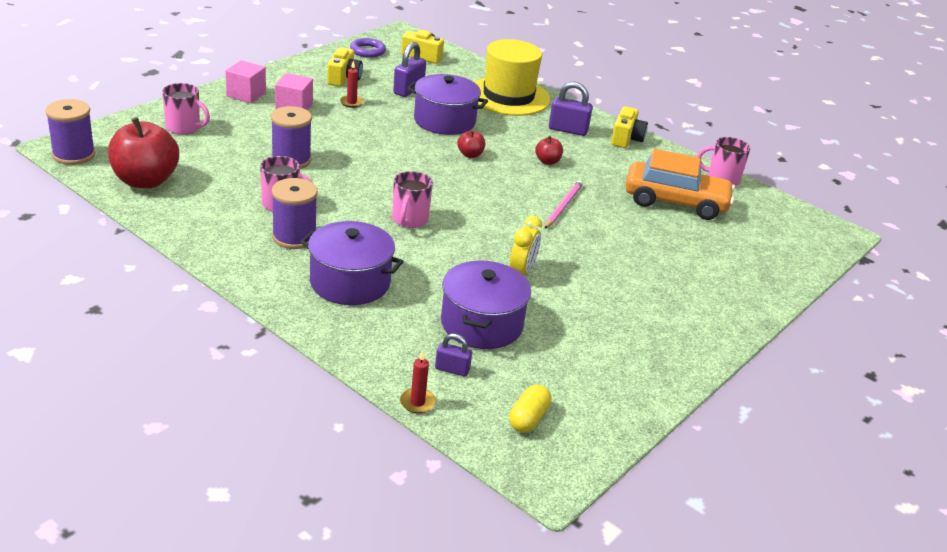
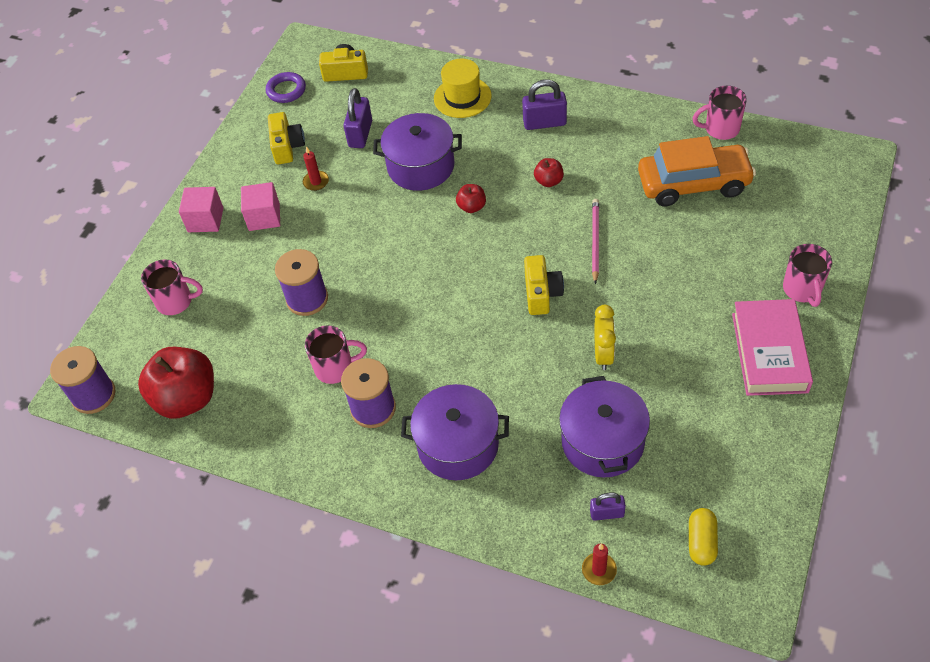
camera: 10 degrees left, 20 degrees up
pink mug [392,171,433,228] -> pink mug moved to [783,244,832,307]
yellow hat [475,39,550,116] -> yellow hat [434,59,492,118], size x0.63
yellow camera [611,106,648,148] -> yellow camera moved to [524,255,564,315]
none -> pink book [732,299,813,396]

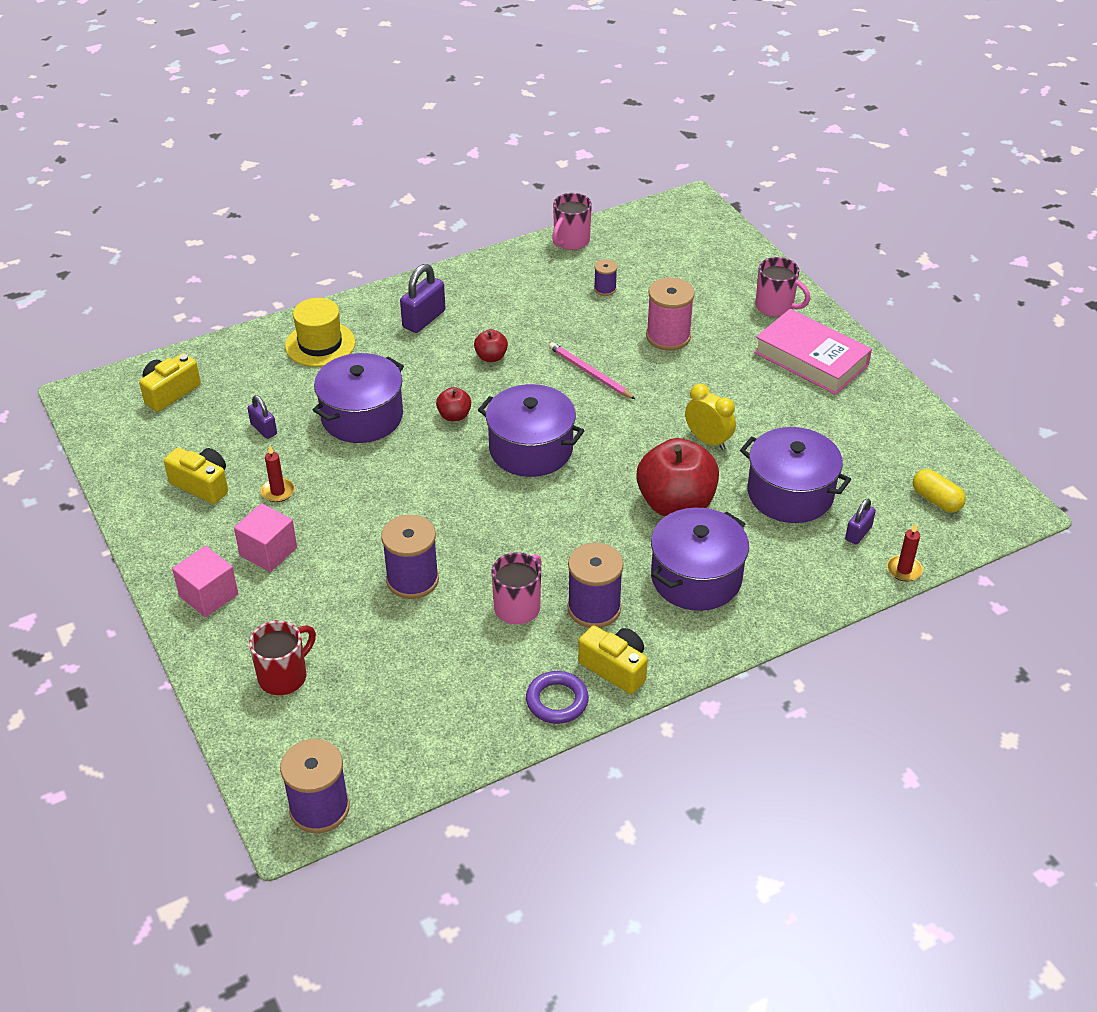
camera: 55 degrees left, 10 degrees down
red apple [138,347,214,419] -> red apple moved to [637,438,719,517]
pink mug [141,259,203,315] -> red mug [249,621,316,695]
purple ring [266,72,306,103] -> purple ring moved to [526,671,589,724]
purple padlock [343,88,372,148] -> purple padlock [248,395,277,439], size x0.61
yellow camera [524,255,564,315] -> yellow camera moved to [578,626,648,694]
orange car [638,136,756,206] -> purple spool [594,259,617,296]
none -> purple pot [478,384,585,477]
none -> pink spool [646,278,695,351]

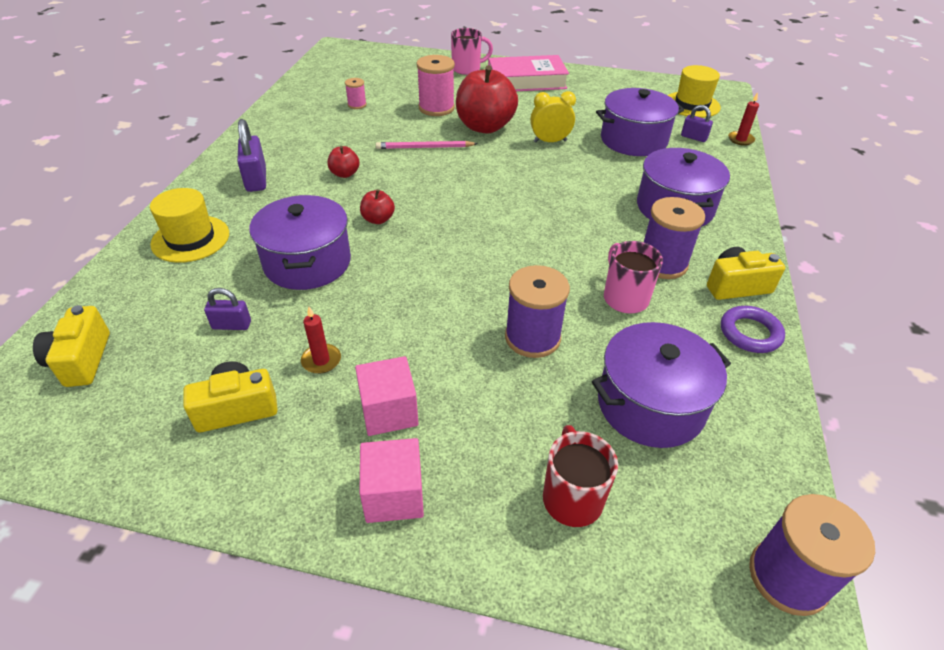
camera: 50 degrees left, 0 degrees up
purple pot [478,384,585,477] -> purple pot moved to [592,322,731,448]
pink mug [552,193,592,250] -> none
purple spool [594,259,617,296] -> pink spool [345,78,367,109]
red apple [637,438,719,517] -> red apple moved to [456,65,518,134]
purple padlock [845,499,876,545] -> purple padlock turned 45 degrees counterclockwise [681,105,713,142]
yellow capsule [913,469,966,512] -> yellow hat [668,65,721,118]

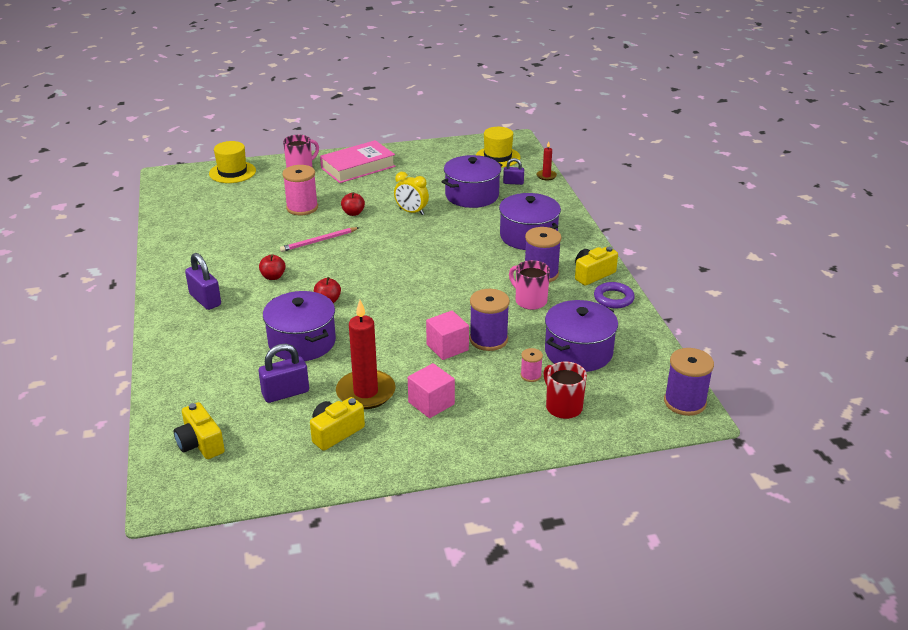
camera: 25 degrees left, 10 degrees down
yellow hat [150,188,229,263] -> yellow hat moved to [209,141,256,183]
purple padlock [204,288,251,330] -> purple padlock [259,344,309,403], size x1.65
red candle [301,307,341,374] -> red candle [336,300,396,409], size x2.12
pink spool [345,78,367,109] -> pink spool moved to [521,348,543,382]
pink cube [359,438,424,523] -> pink cube moved to [426,311,469,360]
red apple [456,65,518,134] -> red apple [341,192,365,216], size x0.46
yellow clock [530,91,576,143] -> yellow clock turned 120 degrees counterclockwise [394,172,429,215]

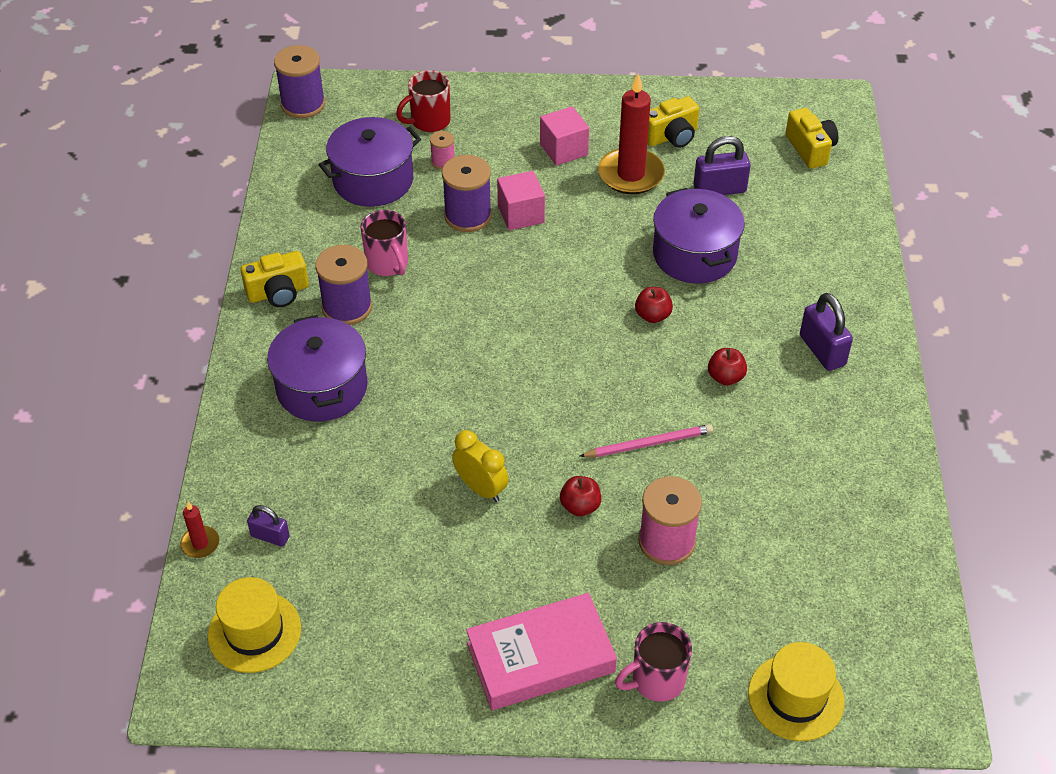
camera: 165 degrees left, 15 degrees up
purple pot [441,155,502,208] -> none
red mug [544,362,587,419] -> red mug turned 75 degrees clockwise [396,70,450,132]
purple ring [594,282,635,308] -> none

